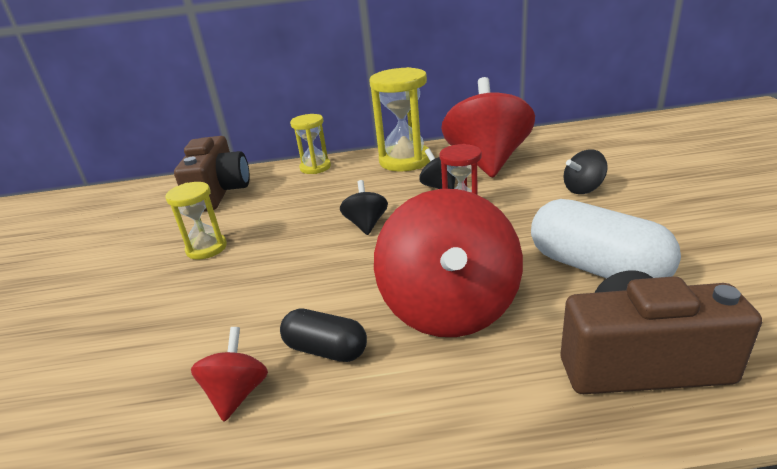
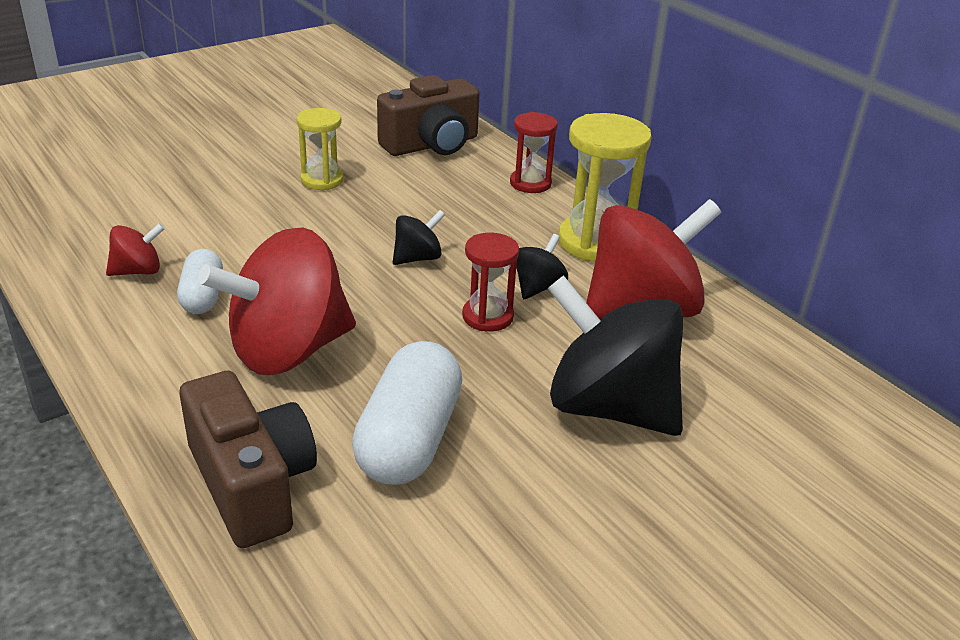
camera: 55 degrees right, 5 degrees up
black capsule [280,308,367,362] -> white capsule [177,249,223,314]
yellow hourglass [290,114,331,174] -> red hourglass [510,112,558,193]
black spinning top [564,149,608,194] -> black spinning top [548,275,683,436], size x2.22

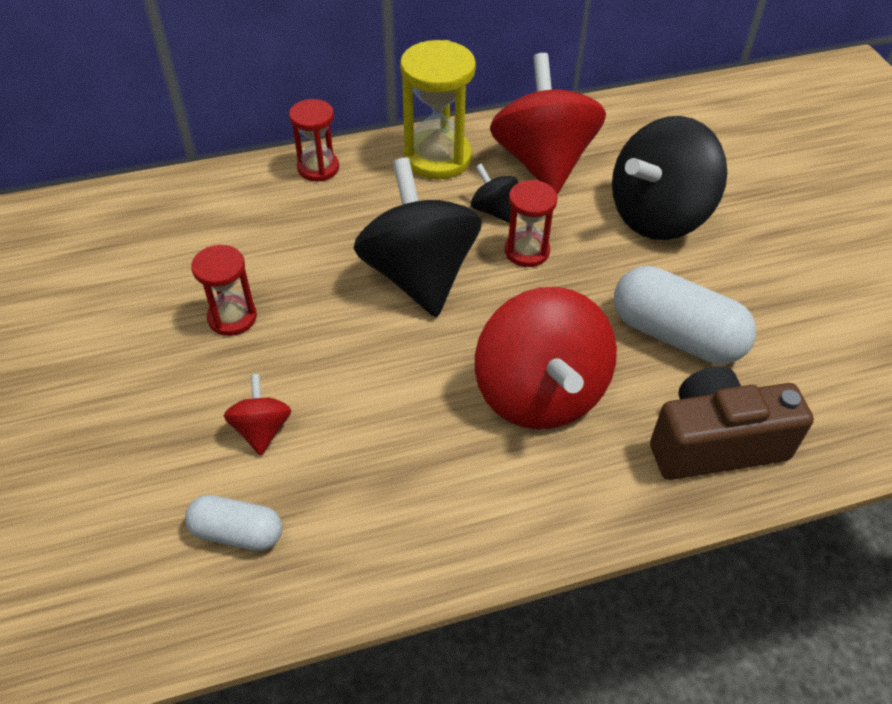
camera: 70 degrees left, 15 degrees up
red spinning top [106,223,165,276] -> red spinning top moved to [224,374,291,456]
white capsule [177,249,223,314] -> white capsule moved to [185,495,282,551]
yellow hourglass [296,108,344,190] -> red hourglass [191,245,257,336]
brown camera [377,75,480,156] -> none
black spinning top [393,210,445,265] -> black spinning top [354,158,482,317], size x2.22

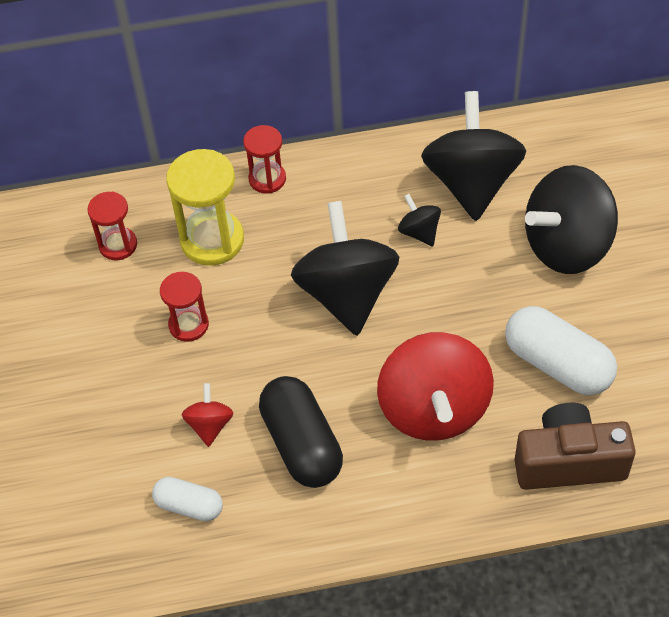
camera: 10 degrees right, 5 degrees up
yellow hourglass [400,40,476,179] -> yellow hourglass moved to [166,149,244,266]
red spinning top [490,53,606,194] -> black spinning top [421,91,526,221]
red hourglass [504,180,558,267] -> red hourglass moved to [88,192,137,260]
none -> black capsule [259,376,343,488]

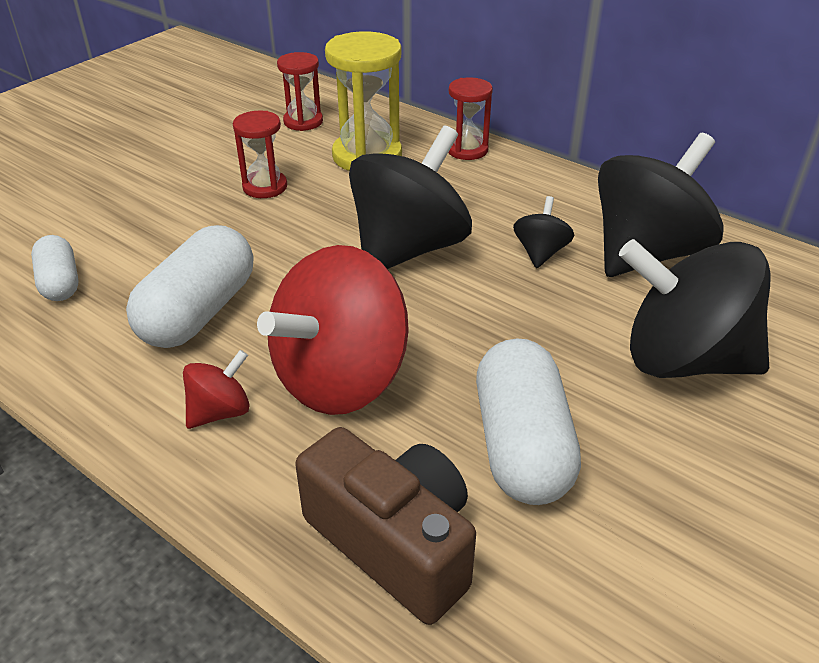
camera: 45 degrees right, 15 degrees down
red spinning top [182,383,233,447] -> red spinning top moved to [183,350,249,429]
black capsule [259,376,343,488] -> white capsule [126,225,253,348]

